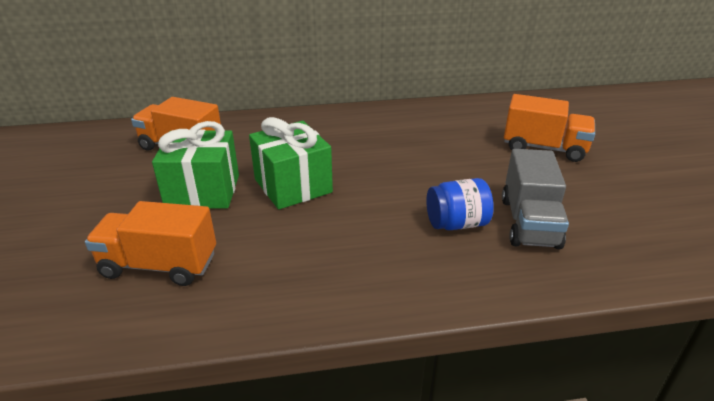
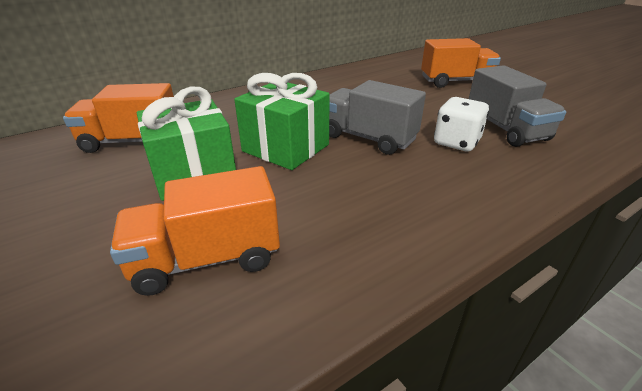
camera: 25 degrees left, 0 degrees up
blue jar [426,178,494,230] -> white dice [434,97,489,151]
none -> grey truck [329,80,426,155]

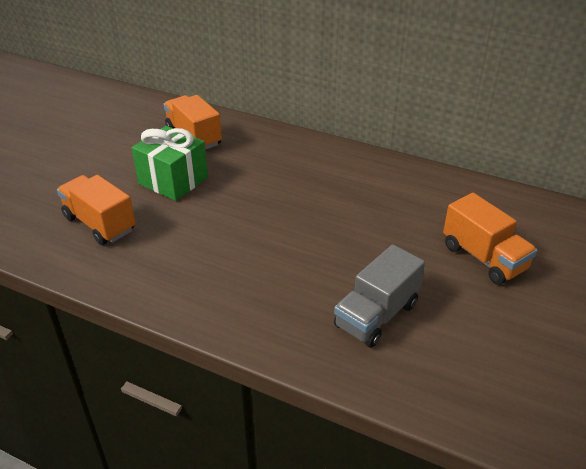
camera: 60 degrees right, 5 degrees up
green gift [234,73,330,170] -> none
grey truck [329,80,426,155] -> none
white dice [434,97,489,151] -> none

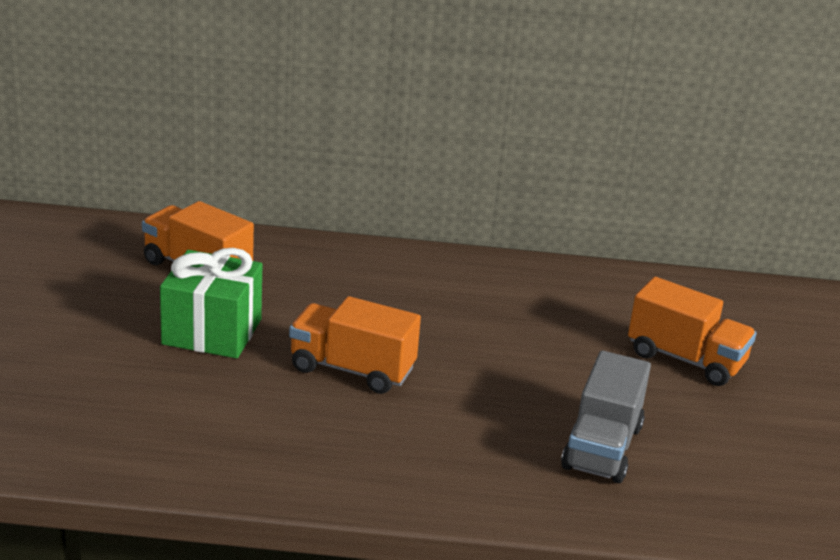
camera: 25 degrees left, 10 degrees down
orange truck [57,175,136,245] -> orange truck moved to [289,296,421,394]

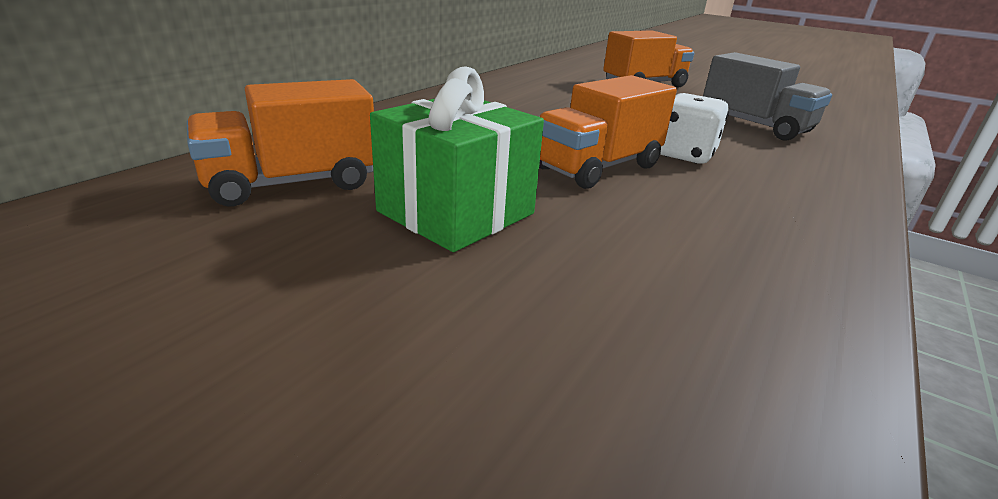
camera: 60 degrees left, 0 degrees up
none -> white dice [660,93,729,164]

